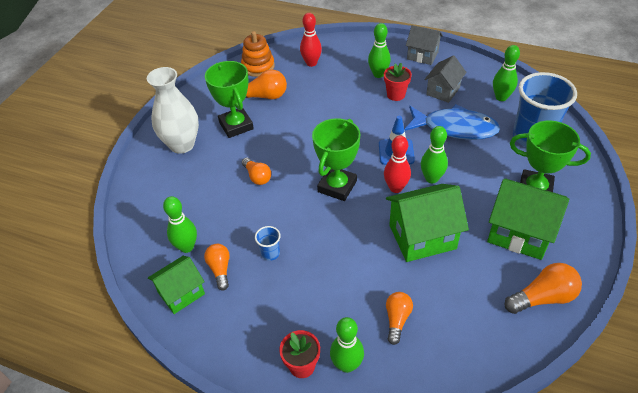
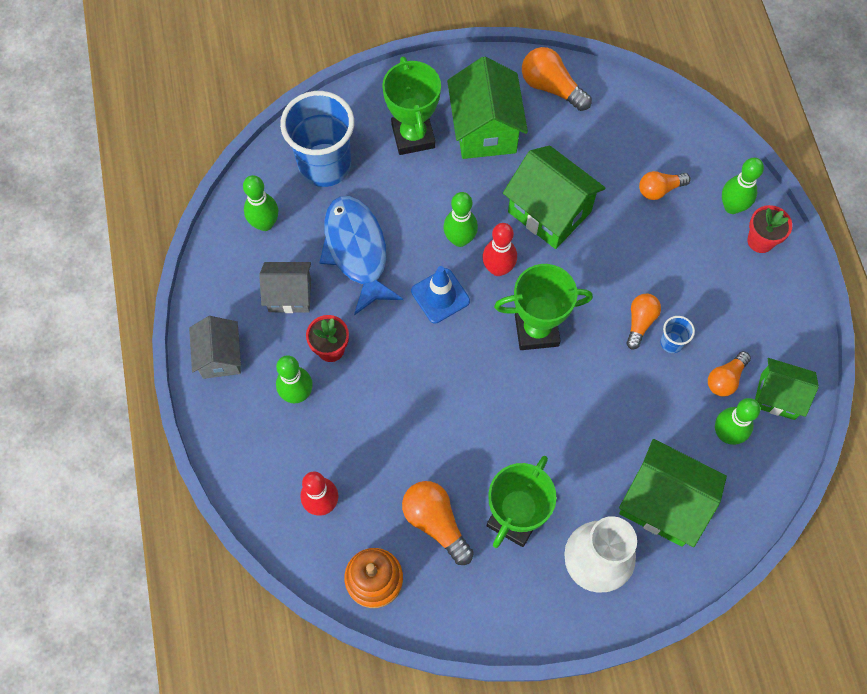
camera: 125 degrees left, 20 degrees up
orange light bulb [242,158,271,185] -> orange light bulb moved to [626,294,661,350]
none -> green house [619,439,727,547]

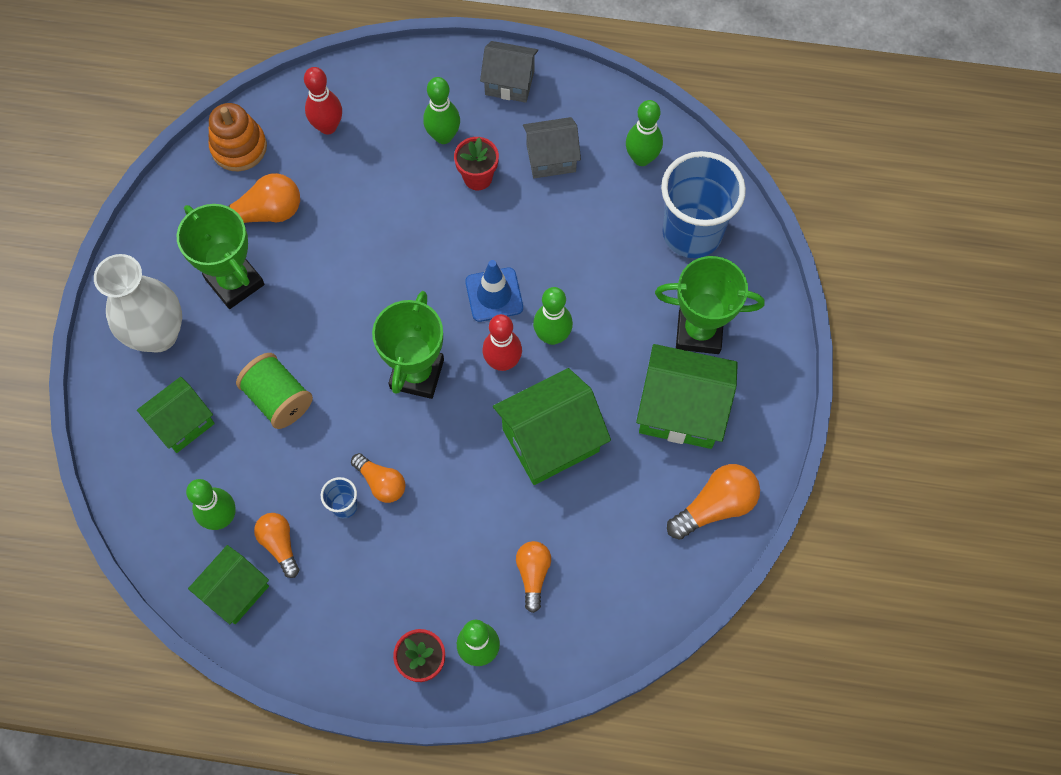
camera: 110 degrees right, 0 degrees up
grey house [259,262,311,313] -> grey house turned 60 degrees clockwise [523,117,581,178]
blue fish [319,196,403,315] -> none
green house [619,439,727,547] -> green house [137,377,215,453], size x0.63
none -> green spool [236,353,313,429]

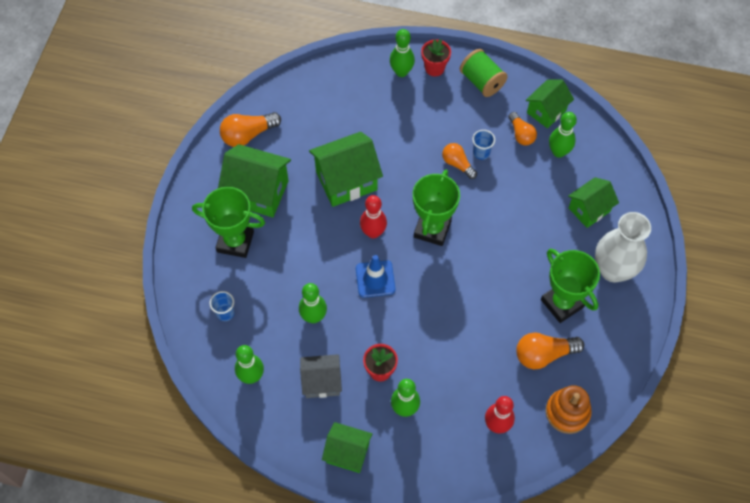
camera: 175 degrees left, 5 degrees down
green spool [236,353,313,429] -> green spool moved to [460,49,508,97]
grey house [480,41,538,103] -> green house [322,422,372,473]
orange light bulb [516,541,551,613] -> none
green bowling pin [533,287,573,345] -> green bowling pin moved to [299,283,327,323]
blue cup [661,151,746,258] -> blue cup [210,291,235,321], size x0.41

